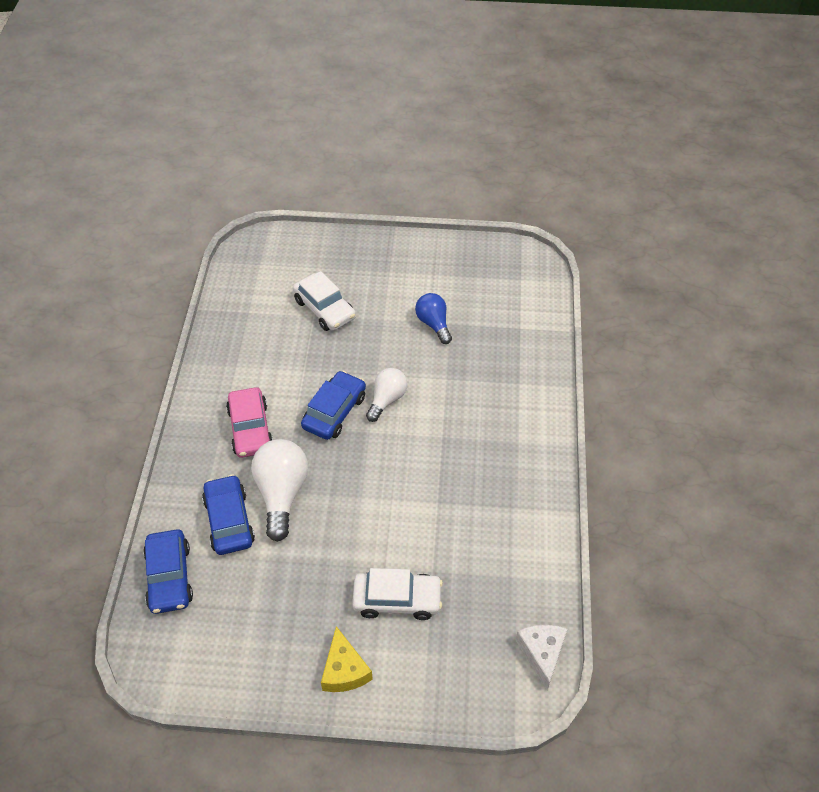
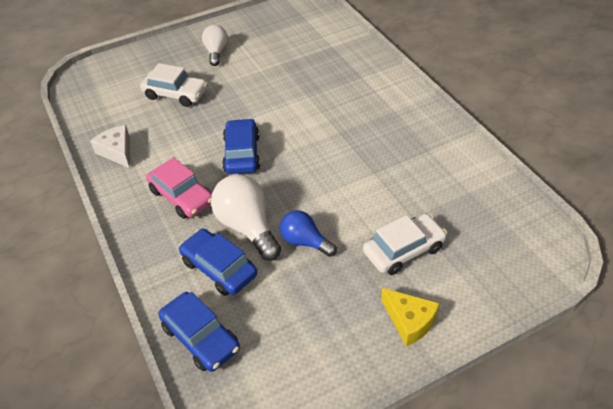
camera: 30 degrees left, 5 degrees down
white light bulb [366,368,408,422] -> white light bulb moved to [202,25,228,66]
blue light bulb [415,293,452,344] -> blue light bulb moved to [280,210,337,257]
white cheese [516,625,567,690] -> white cheese moved to [90,125,130,168]

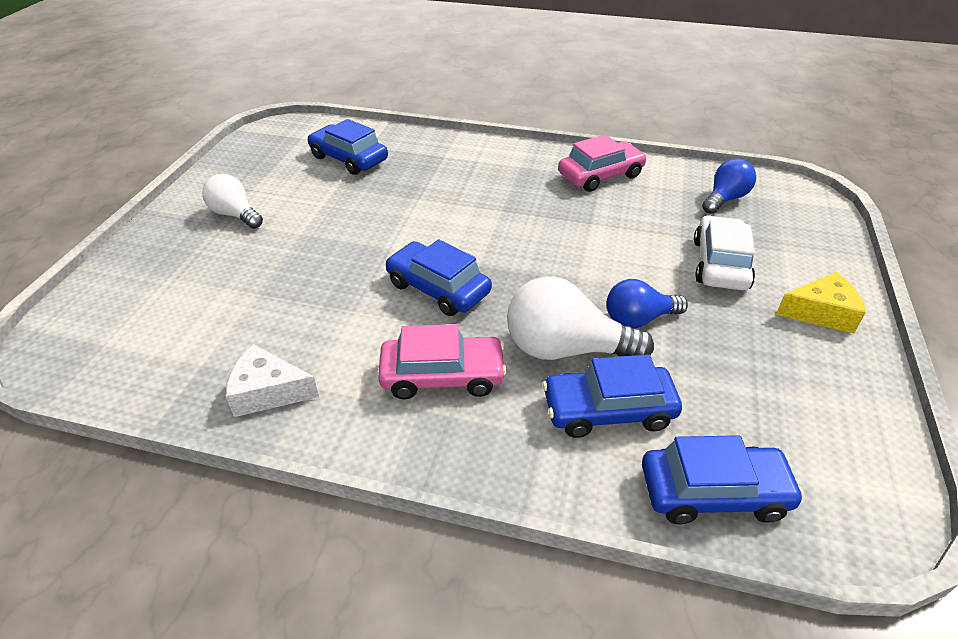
camera: 50 degrees left, 5 degrees down
white car [140,63,207,107] -> none
none -> blue car [308,119,388,175]
none -> pink car [558,135,647,192]
none -> blue light bulb [702,159,756,214]

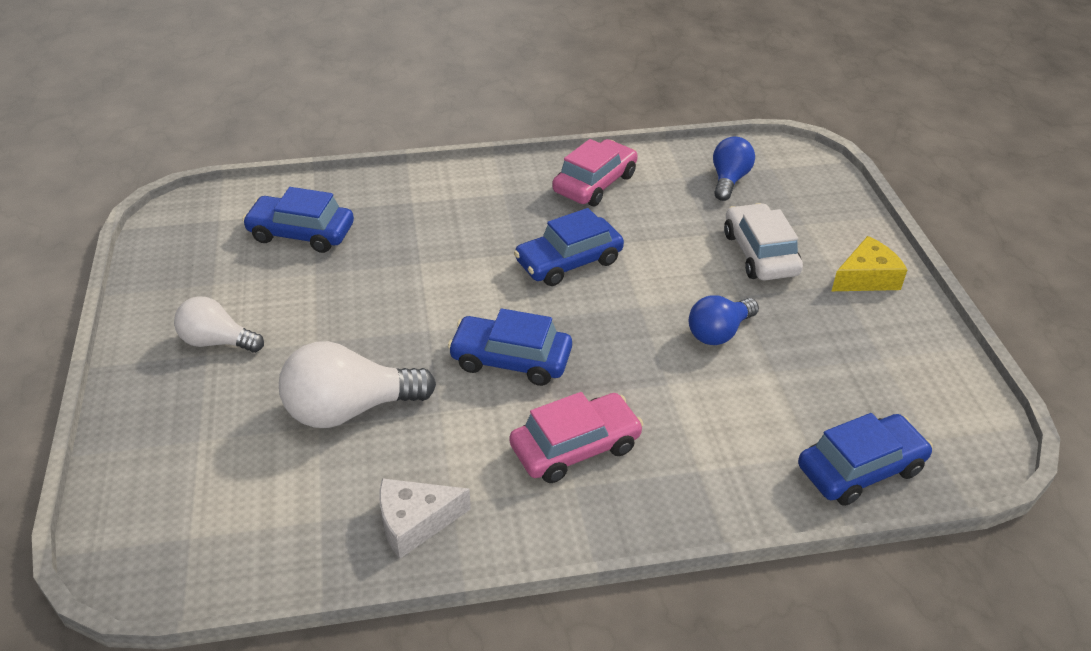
camera: 25 degrees left, 0 degrees up
white light bulb [507,276,654,360] -> white light bulb moved to [279,341,436,428]
blue car [542,354,682,438] -> blue car moved to [514,208,624,286]

